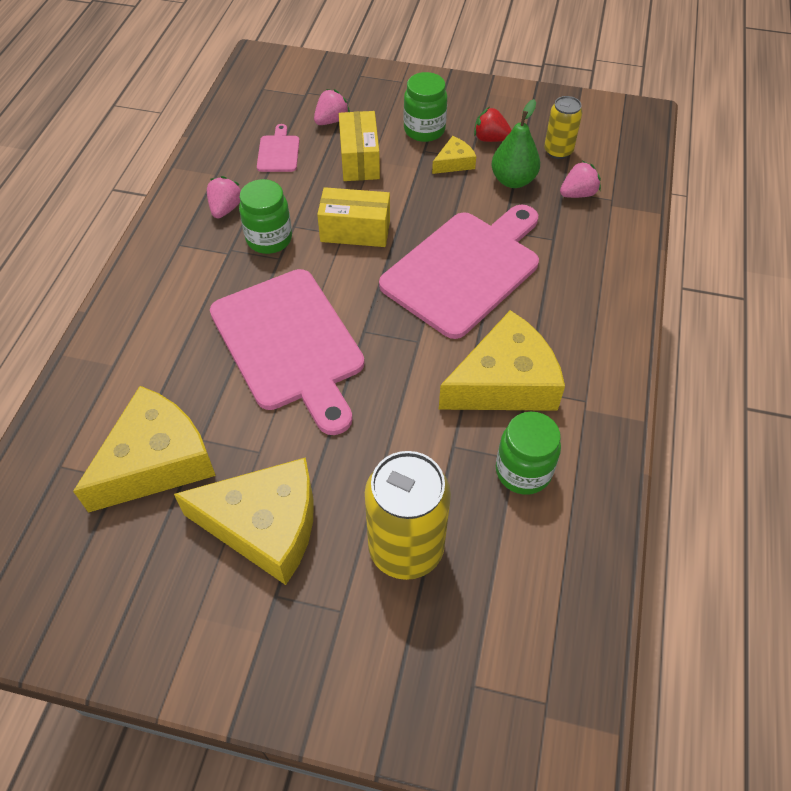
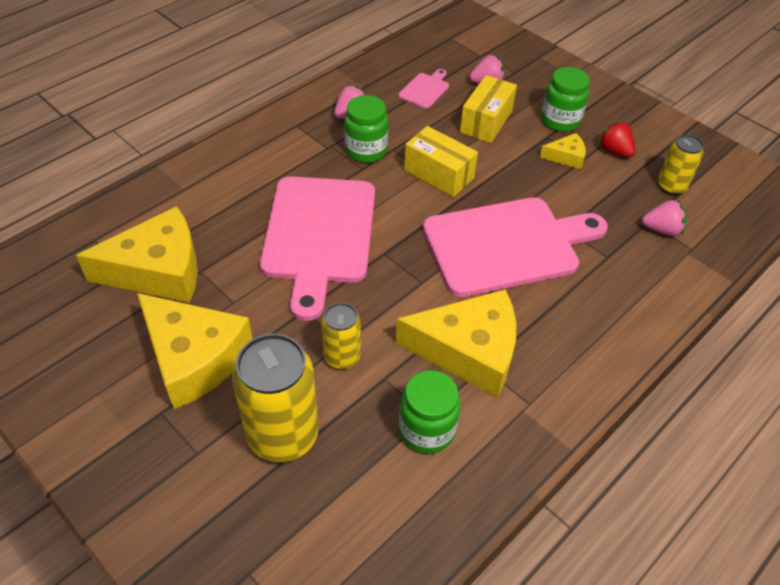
camera: 30 degrees right, 5 degrees down
green pear [491,99,540,188] -> none
none -> yellow can [321,303,361,369]

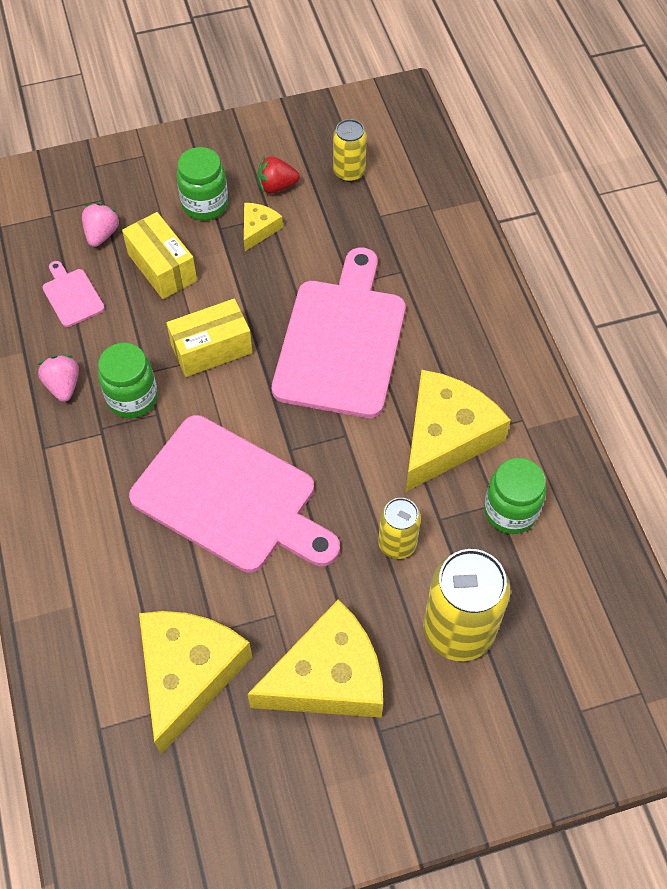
camera: 60 degrees left, 10 degrees up
pink strawberry [642,200,687,236] -> none

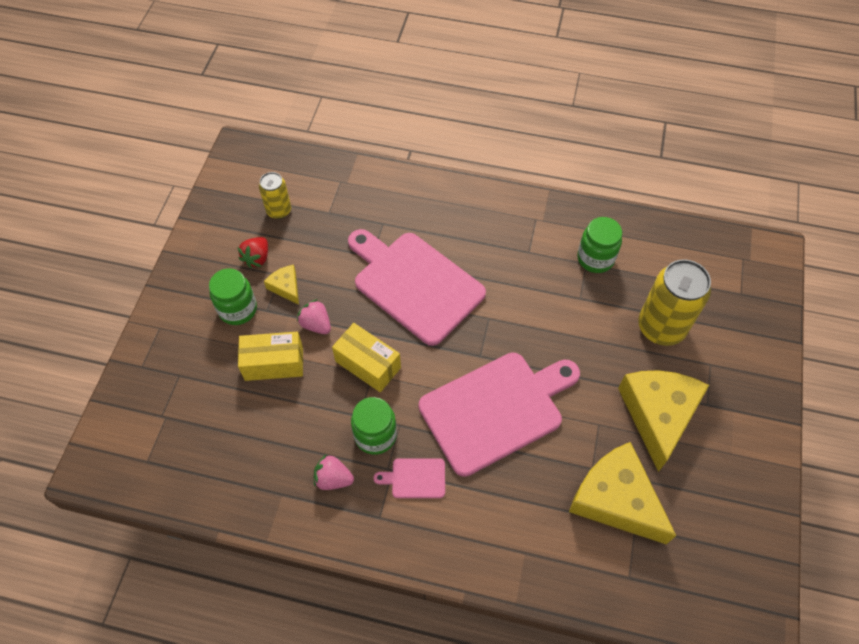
camera: 60 degrees left, 0 degrees up
pink cutting board [42,261,105,327] -> pink cutting board moved to [373,458,445,498]
pink strawberry [82,203,120,247] -> pink strawberry moved to [297,299,331,334]
yellow box [166,299,253,377] -> yellow box turned 60 degrees counterclockwise [332,323,401,392]
yellow can [378,498,421,559] -> none
yellow cheese [406,370,511,492] -> none

